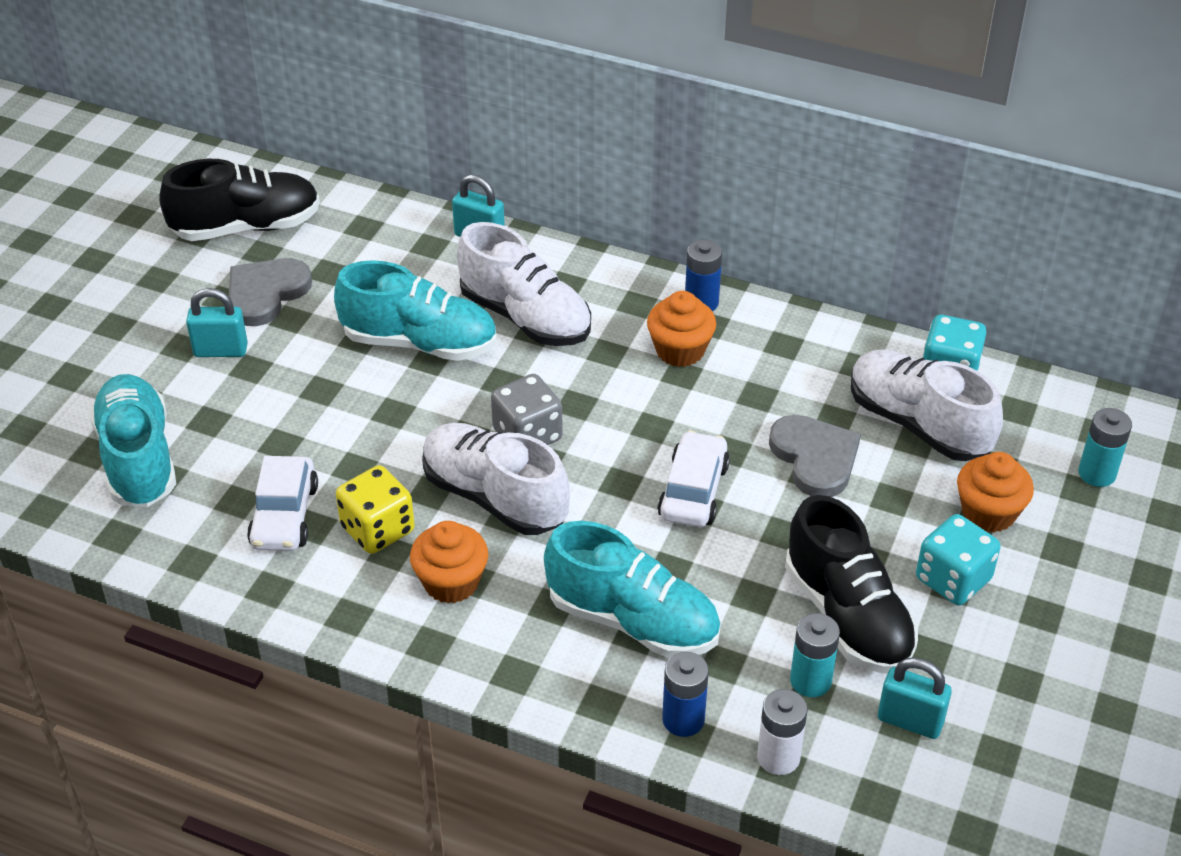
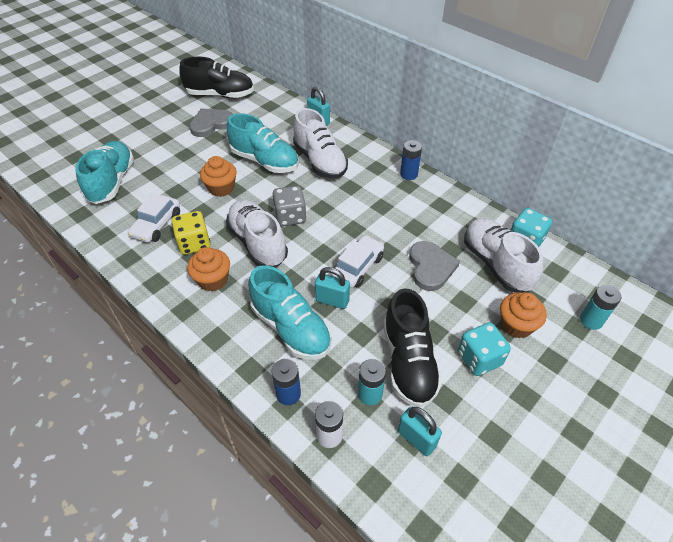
camera: 20 degrees right, 5 degrees up
turquoise padlock [186,288,248,357] -> turquoise padlock moved to [315,267,350,309]
orange cupcake [647,291,716,367] -> orange cupcake moved to [200,156,237,197]

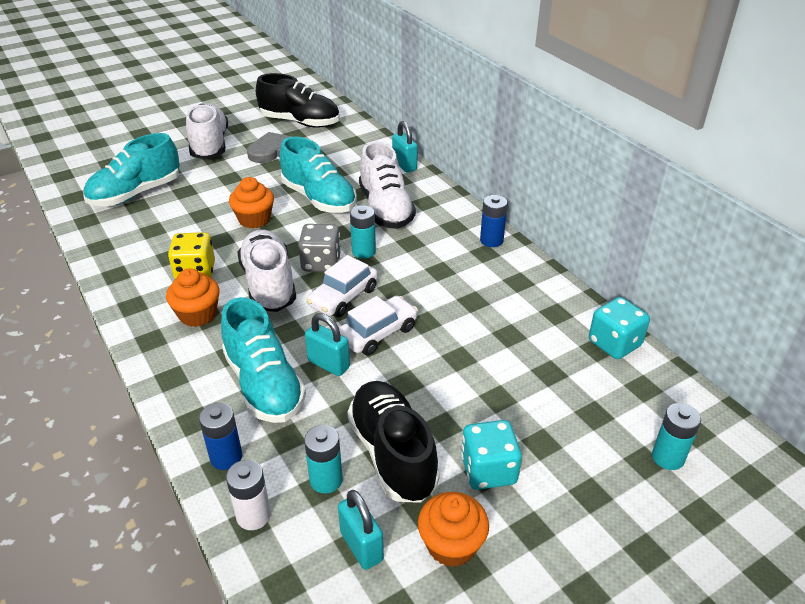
camera: 15 degrees right, 10 degrees down
turquoise shoe [76,141,134,204] -> turquoise shoe turned 150 degrees counterclockwise [84,133,180,206]
white car [128,193,180,243] -> white car moved to [306,255,378,317]
black shoe [383,288,442,408] -> black shoe turned 150 degrees clockwise [347,381,440,503]
grey heart [409,241,460,291] -> none
white shoe [464,218,543,292] -> white shoe moved to [186,103,228,159]
orange cupcake [500,292,547,338] -> orange cupcake moved to [418,492,489,567]
none -> turquoise battery [350,205,376,259]

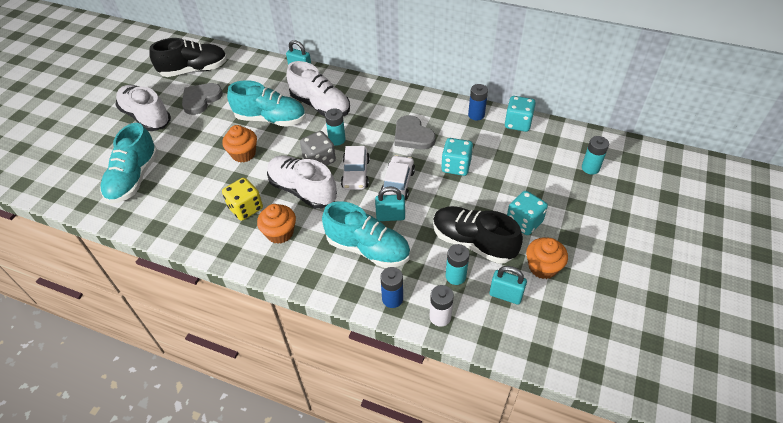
camera: 35 degrees left, 10 degrees up
blue battery [480,195,508,247] -> blue battery moved to [468,84,488,121]
none -> grey heart [394,115,436,150]
none -> turquoise dice [441,138,473,176]

